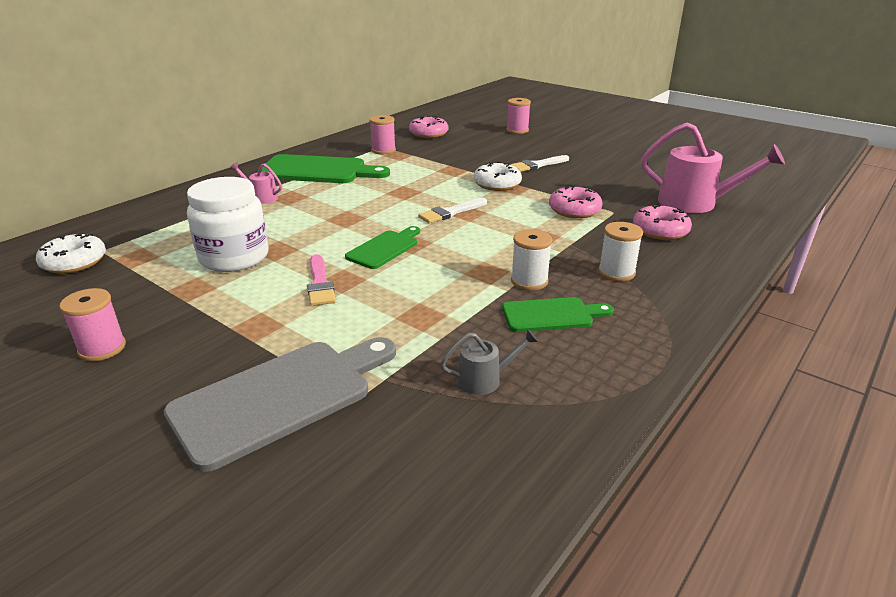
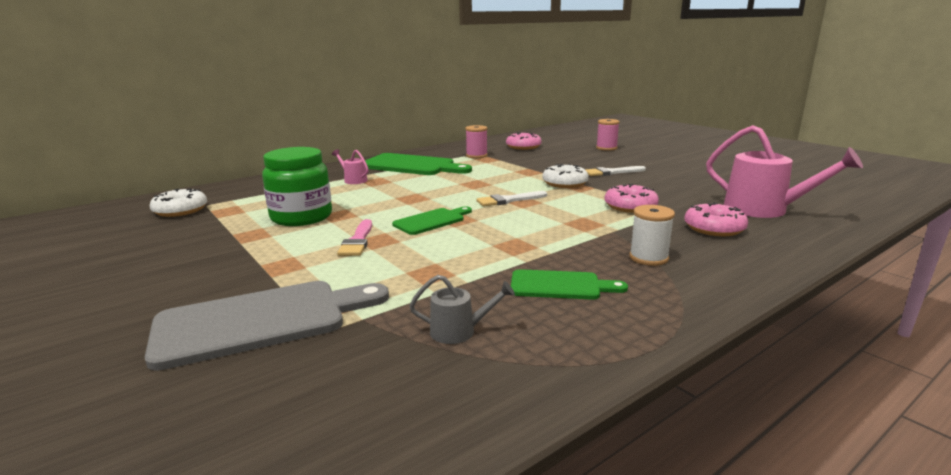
camera: 15 degrees right, 10 degrees down
pink spool [59,288,126,361] -> none
white jar [187,177,269,272] -> green jar [262,147,332,226]
white spool [511,229,552,291] -> none

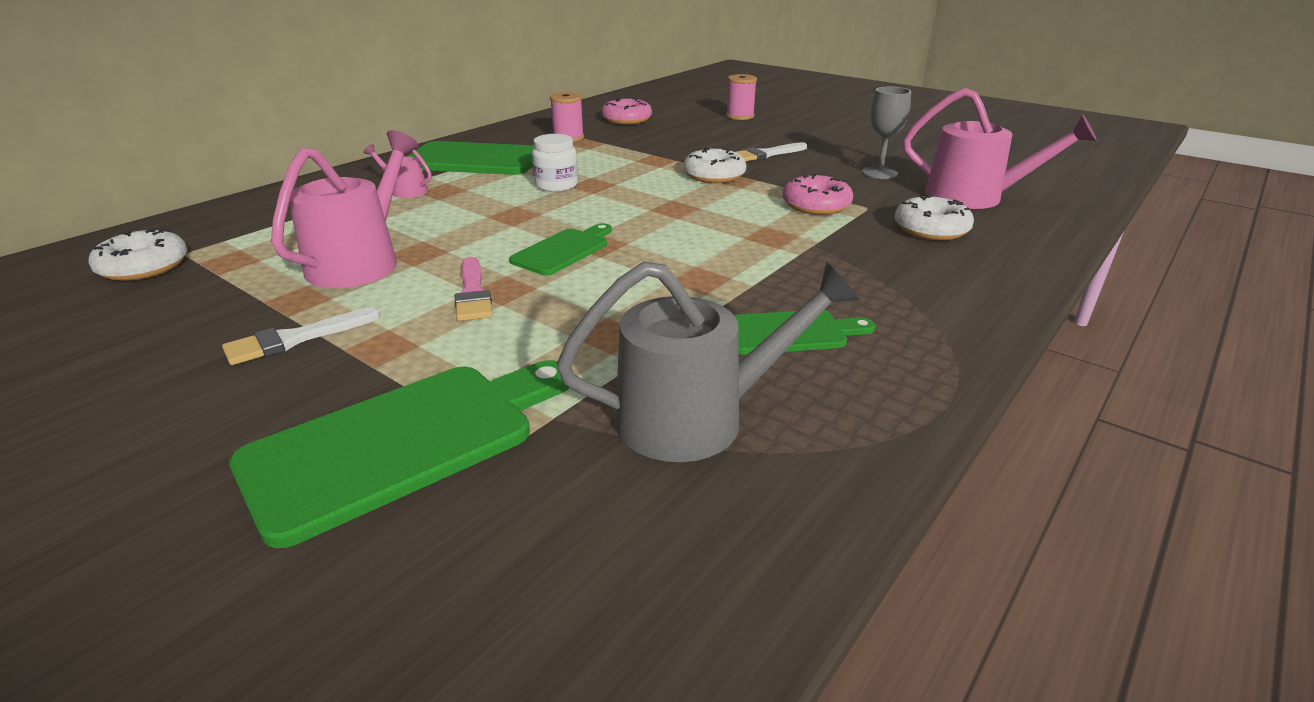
camera: 15 degrees left, 10 degrees up
grey cutting board [145,281,389,371] -> green cutting board [229,360,569,548]
green jar [262,147,332,226] -> pink watering can [271,130,419,288]
grey watering can [409,275,515,344] -> grey watering can [557,261,860,462], size x2.05
white brush [476,191,547,207] -> white brush moved to [222,307,380,365]
white spool [629,205,675,266] -> none
pink donut [684,202,748,236] -> white donut [895,194,974,240]
none -> white jar [532,134,578,192]
none -> grey goblet [862,87,911,179]

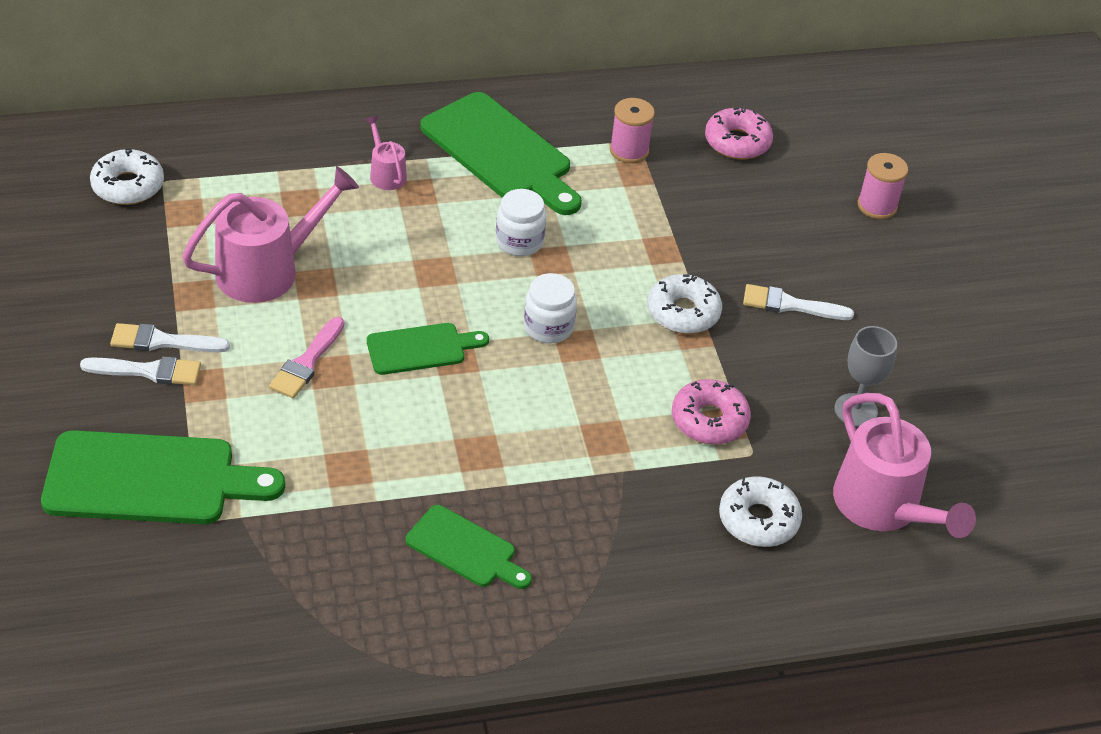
camera: 35 degrees right, 15 degrees up
grey watering can [557,261,860,462] -> none
none -> white brush [80,356,201,385]
none -> white jar [524,273,577,343]

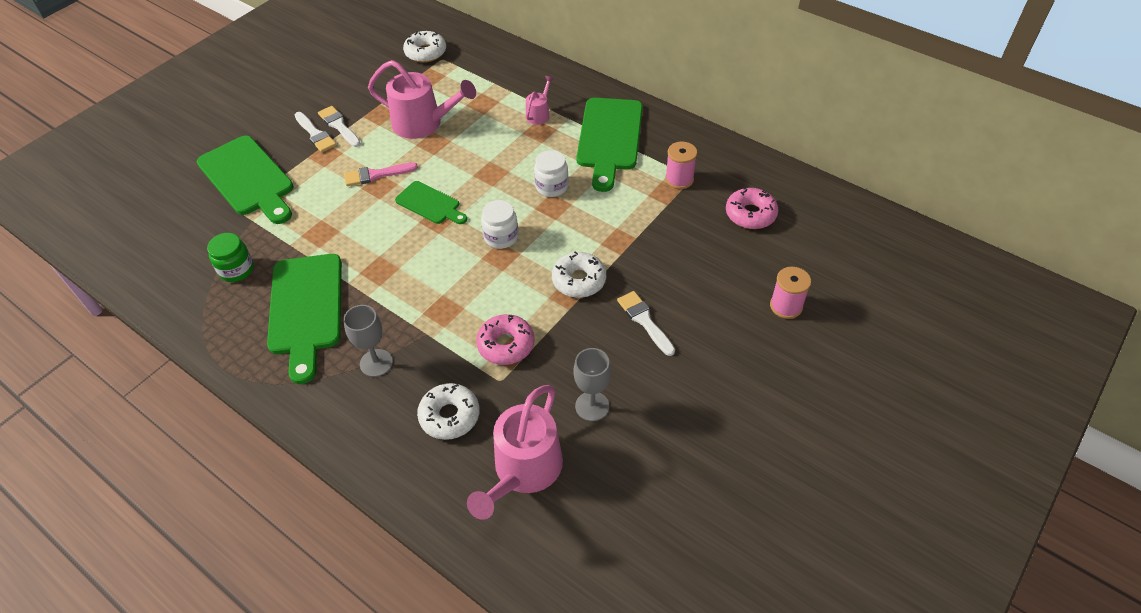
camera: 55 degrees right, 5 degrees up
green cutting board [406,505,532,589] -> green cutting board [267,254,342,384], size x1.79
none -> green jar [207,233,254,282]
none -> grey goblet [343,305,393,377]

